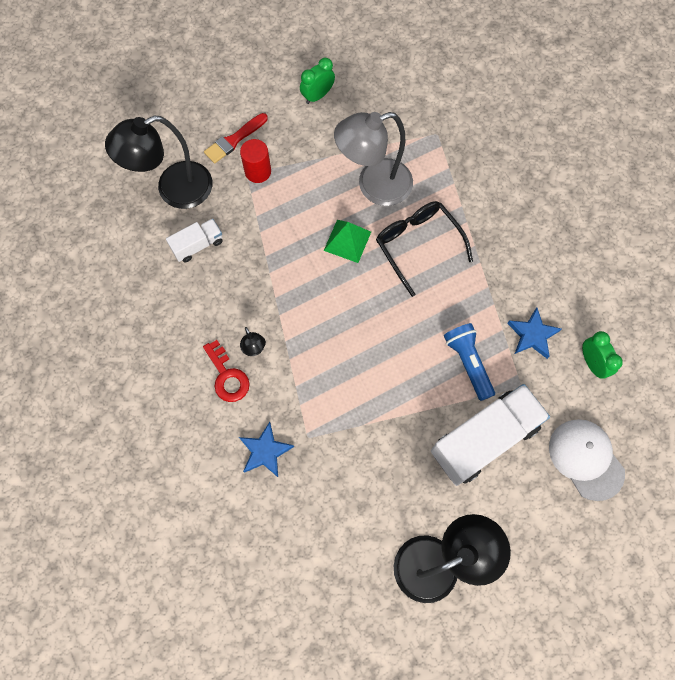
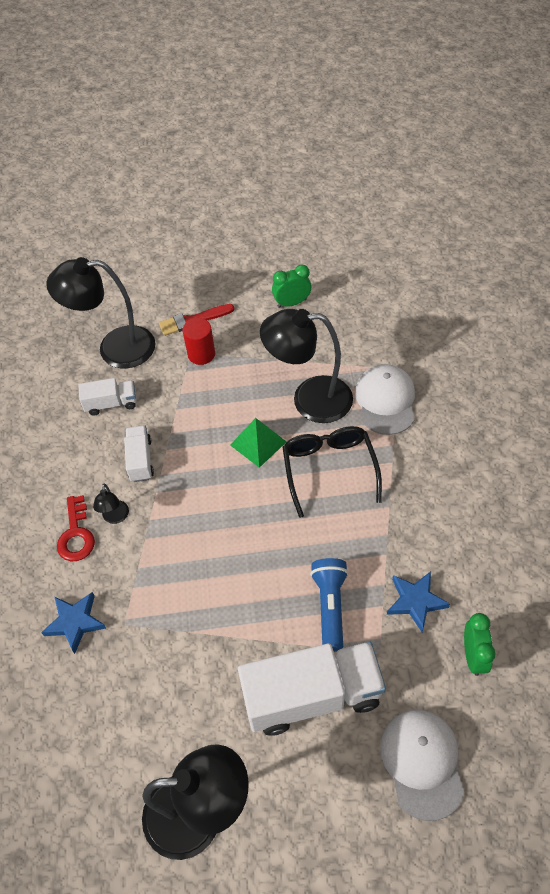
camera: 25 degrees right, 15 degrees down
grey lamp [334,112,413,206] -> black lamp [260,309,353,423]
none -> white truck [124,426,154,482]
none -> white cap [355,364,415,435]

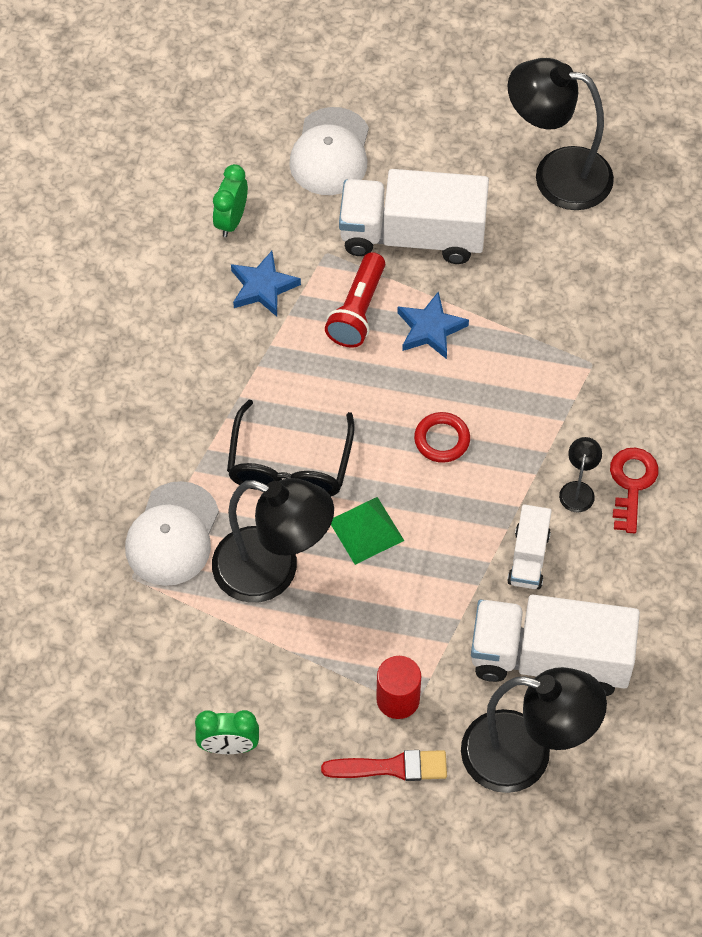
camera: 165 degrees left, 5 degrees up
blue star [41,592,106,654] -> blue star moved to [397,291,469,359]
white truck [78,378,137,416] -> white truck [471,595,640,696], size x2.00
blue flashlight [310,558,349,652] -> red flashlight [325,252,385,348]
none -> red ring [414,412,470,463]

